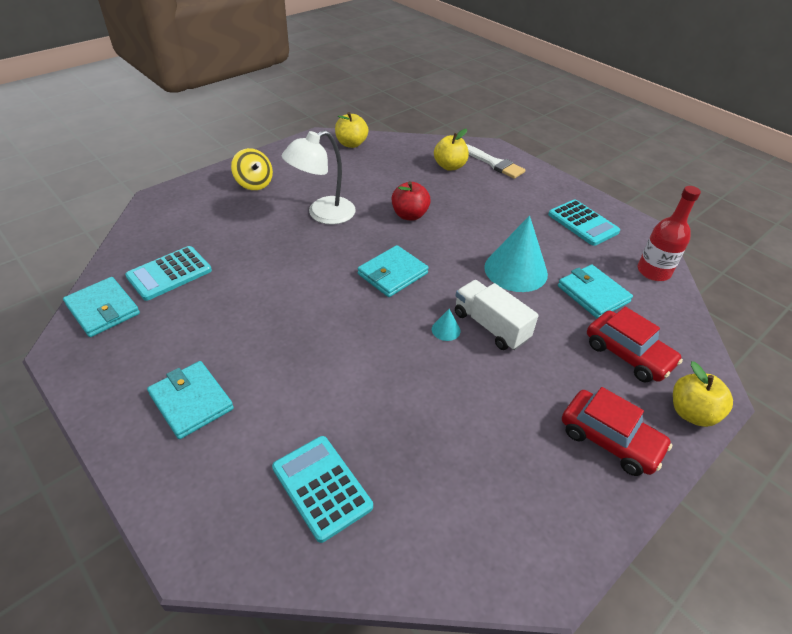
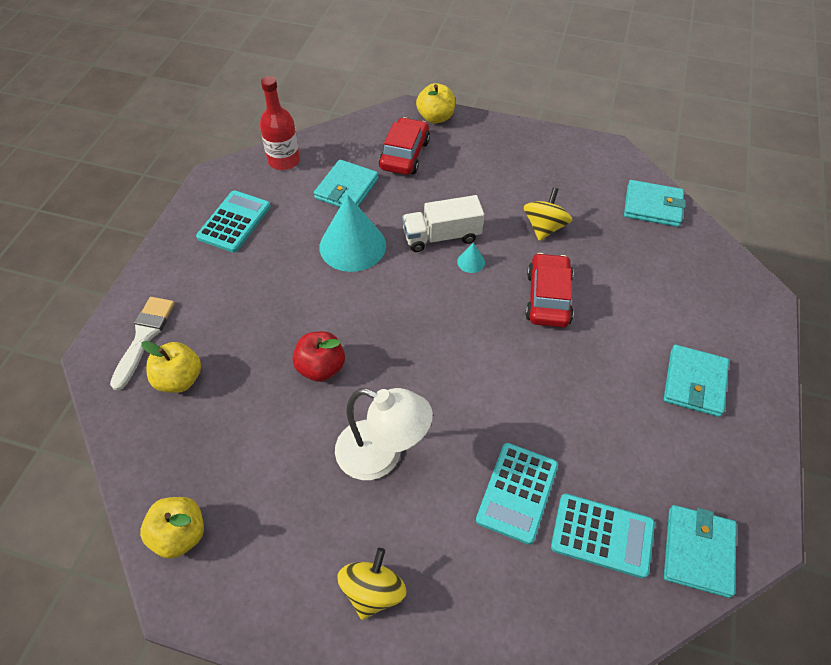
camera: 120 degrees left, 10 degrees up
turquoise calculator [272,436,373,543] -> turquoise calculator moved to [476,443,558,545]
turquoise wallet [358,245,429,297] -> turquoise wallet moved to [624,180,686,227]
white truck [455,280,539,350] -> white truck turned 60 degrees clockwise [402,195,484,252]
red car [562,387,672,476] -> red car moved to [525,253,574,327]
none -> yellow spinning top [524,187,572,241]

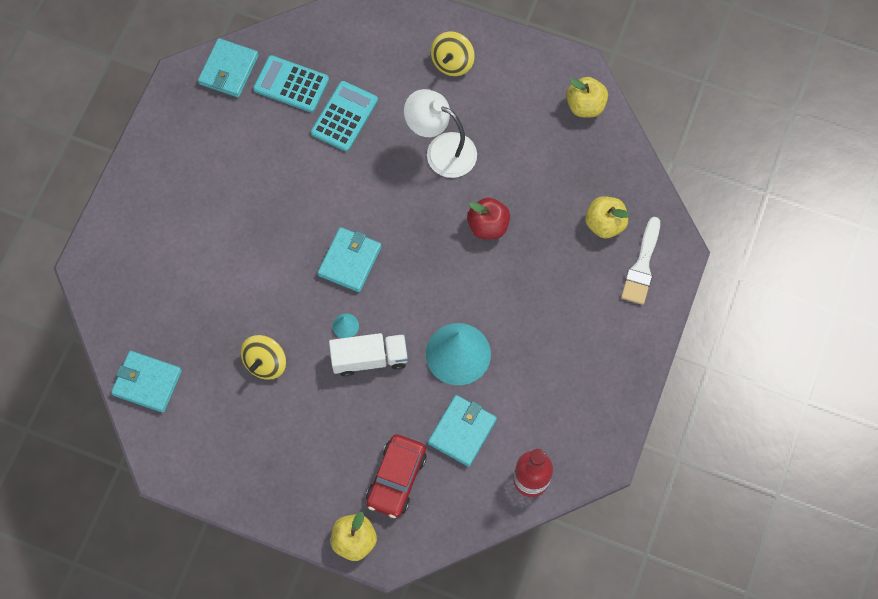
camera: 175 degrees left, 15 degrees up
turquoise calculator [196,190,271,253] -> none
red car [525,253,574,327] -> none
turquoise wallet [664,345,729,417] -> turquoise wallet moved to [318,227,382,292]

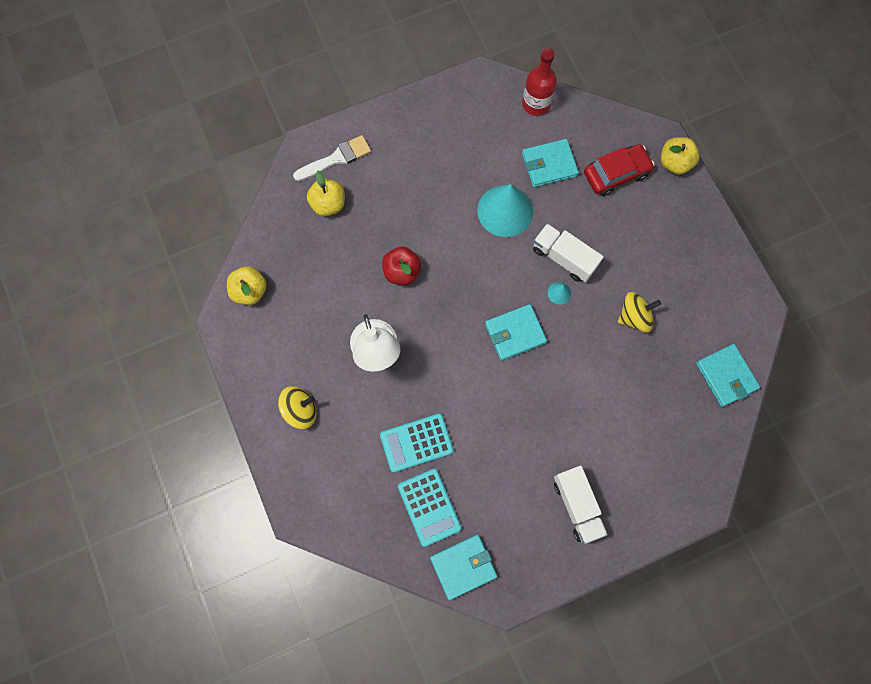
camera: 135 degrees left, 5 degrees up
none -> white truck [554,466,608,544]

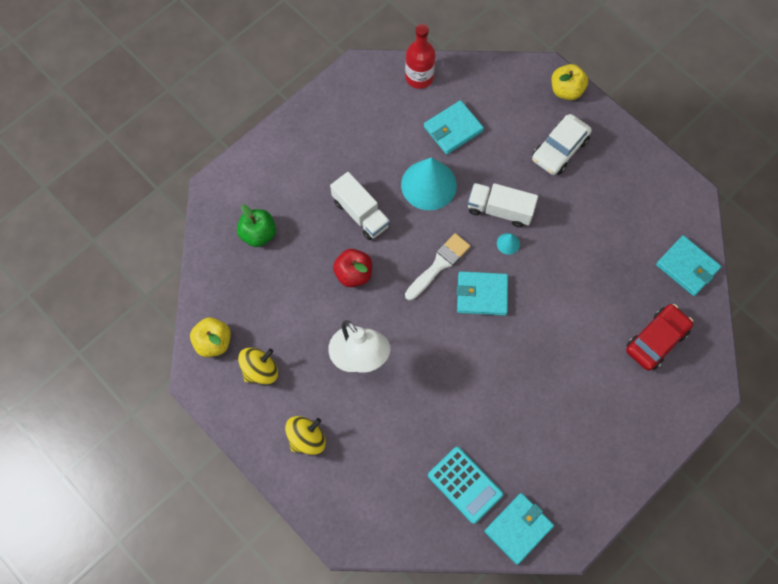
camera: 20 degrees left, 5 degrees down
white brush [293,135,371,181] -> white brush moved to [405,233,470,301]
yellow apple [307,171,345,216] -> green apple [237,204,276,247]
turquoise calculator [380,414,454,473] -> none
turquoise wallet [485,304,547,361] -> turquoise wallet turned 45 degrees clockwise [456,271,508,316]
white truck [554,466,608,544] -> white truck moved to [330,172,390,240]
red car [584,144,655,196] -> red car moved to [626,304,693,371]
yellow spinning top [618,292,661,333] -> yellow spinning top moved to [238,347,278,384]
none -> white car [532,114,592,175]

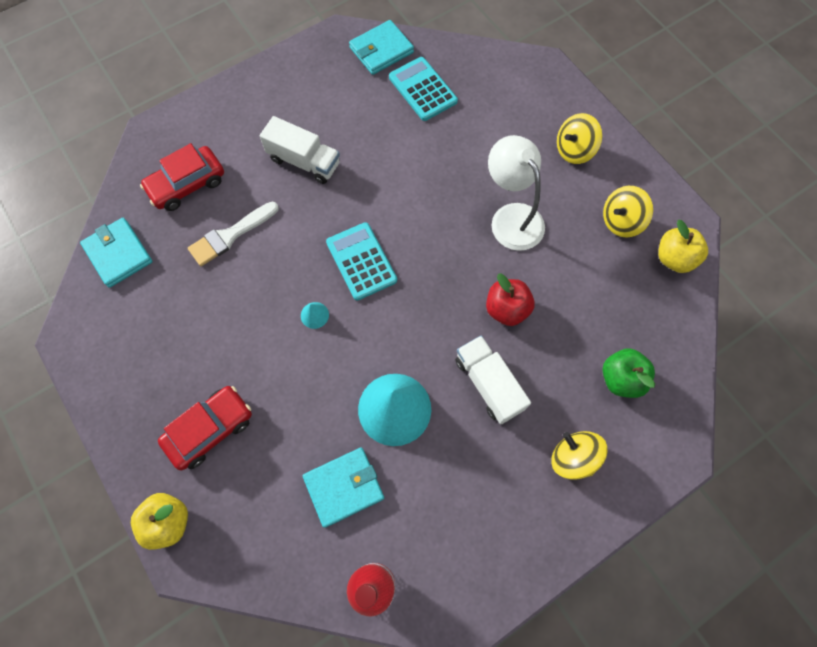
camera: 170 degrees left, 0 degrees up
white brush [405,233,470,301] -> white brush moved to [188,202,279,266]
turquoise wallet [456,271,508,316] -> turquoise calculator [326,222,397,300]
white truck [468,183,538,227] -> white truck moved to [259,116,340,184]
white car [532,114,592,175] -> red car [158,386,252,470]
none -> yellow spinning top [551,431,607,480]

